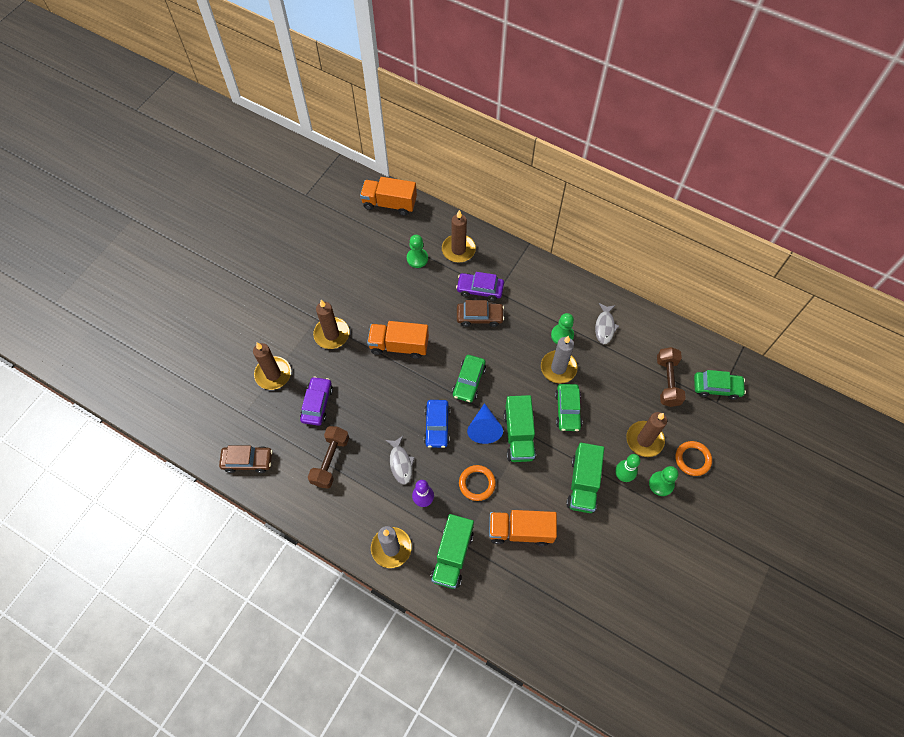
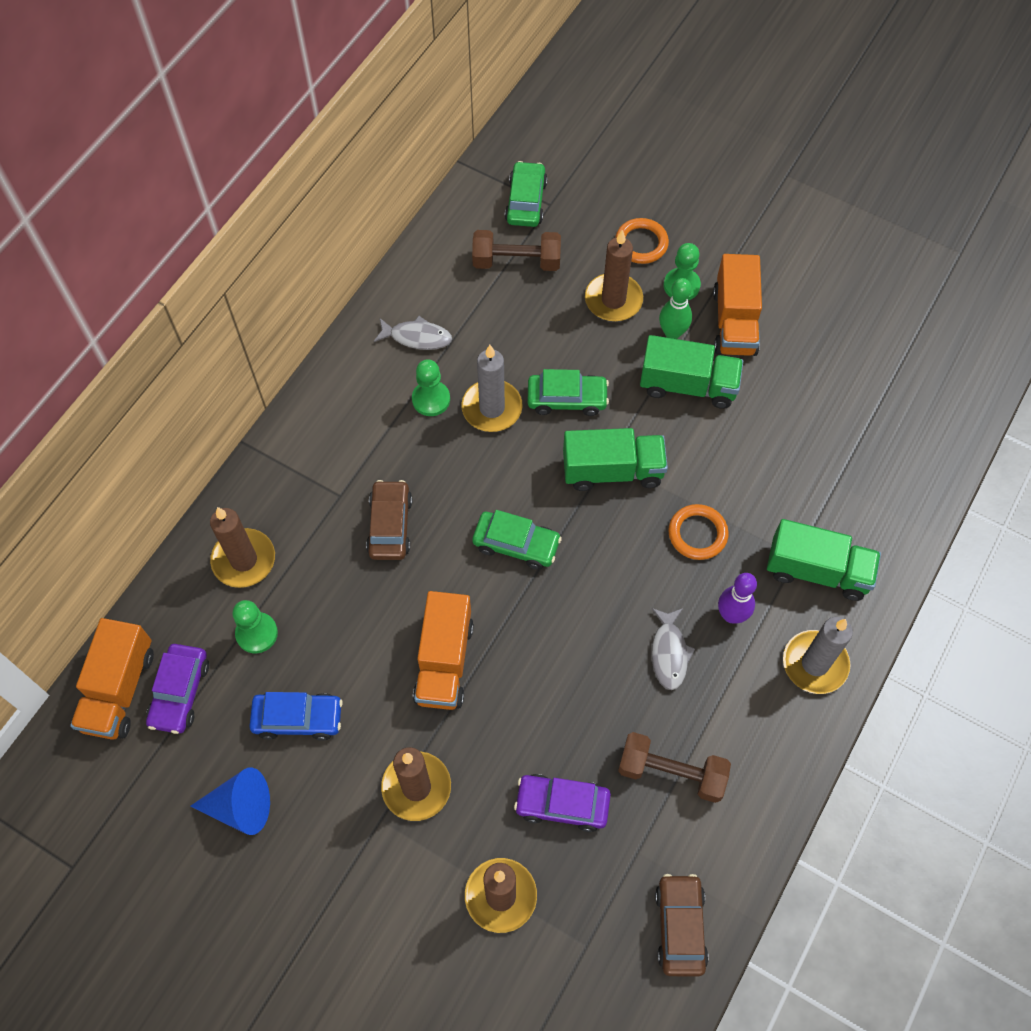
camera: 90 degrees left, 0 degrees up
grey fish [386,436,415,484] -> grey fish turned 105 degrees clockwise [652,608,695,690]
blue car [424,400,450,448] -> blue car moved to [249,692,343,741]
purple car [456,272,504,301] -> purple car moved to [146,644,209,734]
blue cone [467,403,503,444] -> blue cone moved to [190,768,270,835]
orange truck [489,510,557,546] -> orange truck moved to [713,254,762,356]

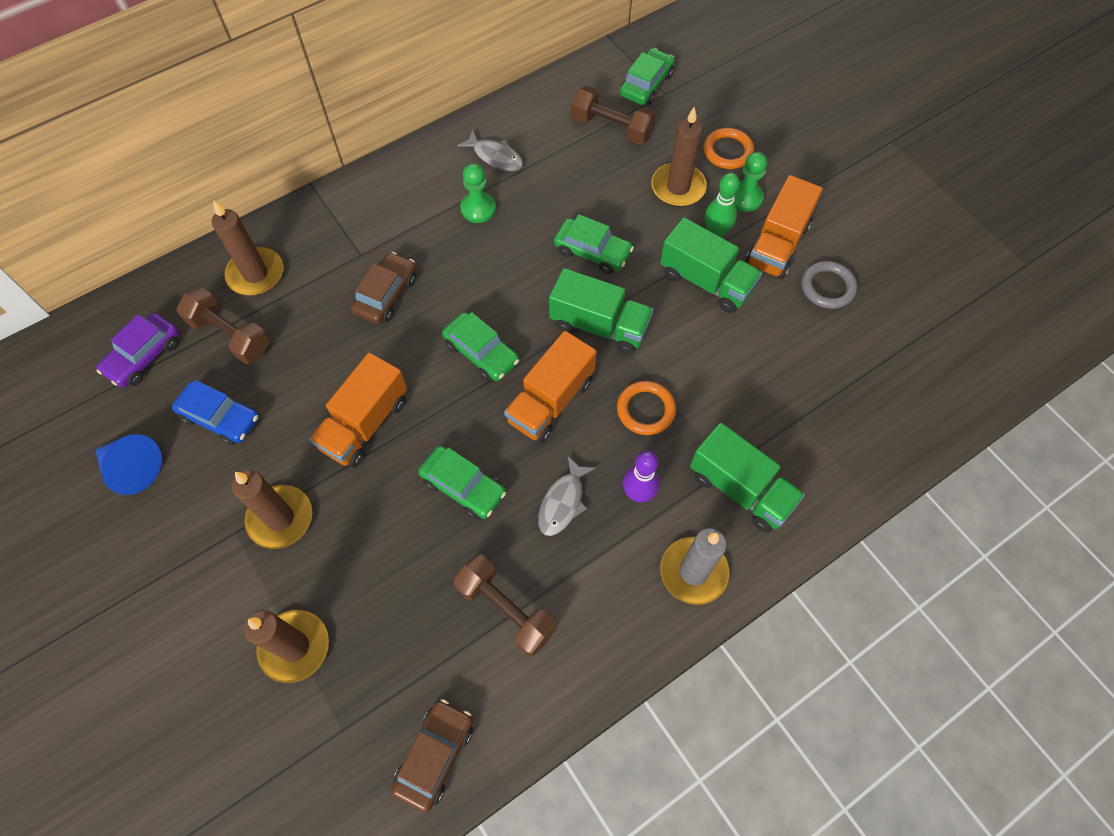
camera: 25 degrees right, 0 degrees up
orange truck [70,618,154,740] -> orange truck moved to [504,331,597,443]
green pawn [232,600,278,653] -> brown dumbbell [177,287,270,364]
grey candle [461,345,523,432] -> none
purple car [514,774,611,832] -> none
none -> green car [418,446,506,519]
none -> grey ring [801,261,857,309]

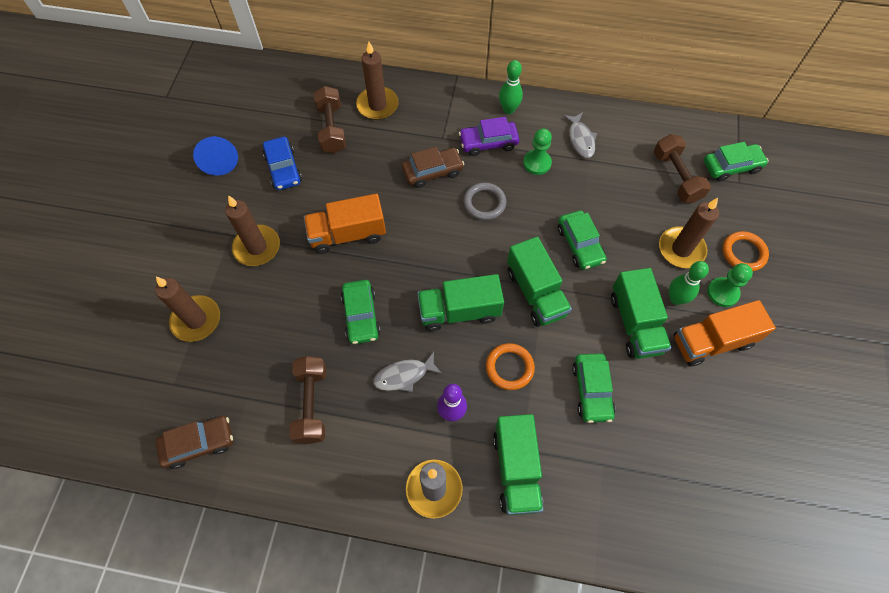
camera: 45 degrees right, 0 degrees up
purple car [96,313,179,387] -> purple car moved to [459,117,519,156]
green car [442,312,519,381] -> green car moved to [572,353,616,423]
orange truck [504,331,597,443] -> green truck [417,274,504,331]
grey ring [801,261,857,309] -> grey ring moved to [463,182,506,220]
none -> green bowling pin [499,60,523,114]

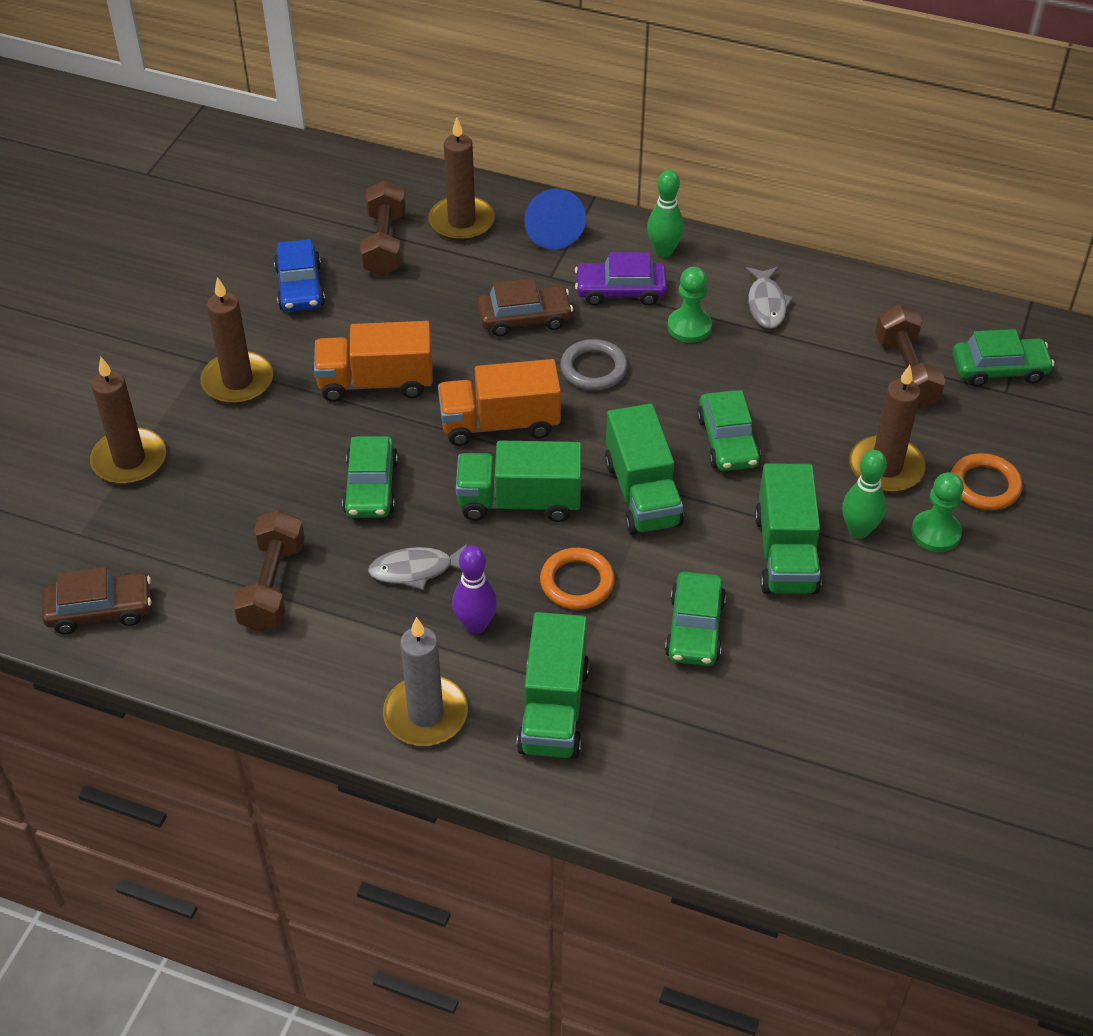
camera: 10 degrees right, 15 degrees down
blue cone [193,136,238,176] -> blue cone moved to [524,189,586,250]
orange truck [674,300,776,367] -> orange truck moved to [438,359,561,446]

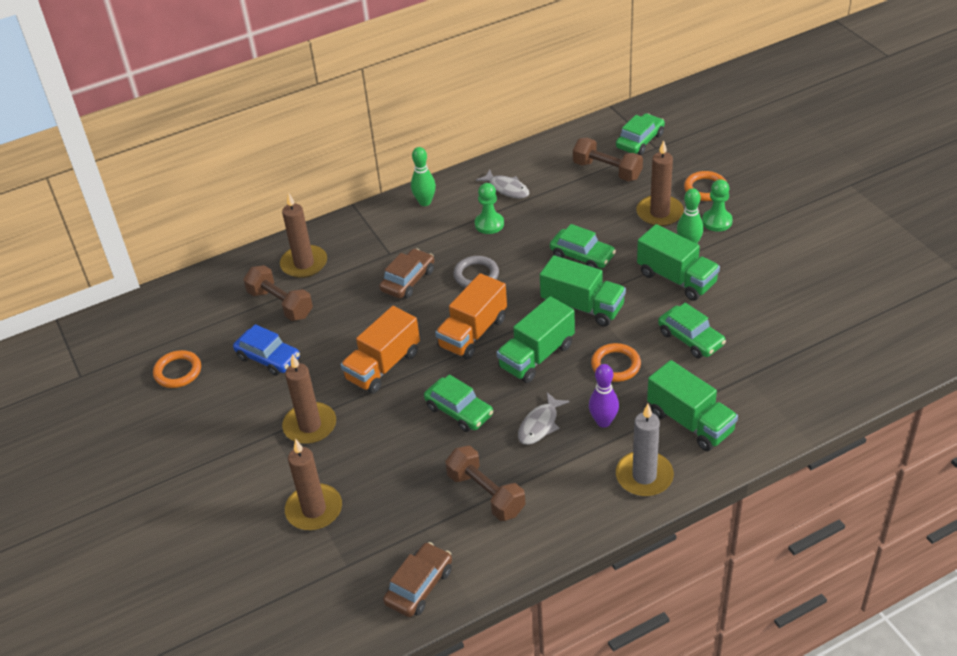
camera: 45 degrees left, 5 degrees down
blue cone [524,189,586,250] -> none
purple car [575,252,667,306] -> none
none -> orange ring [153,350,201,388]

